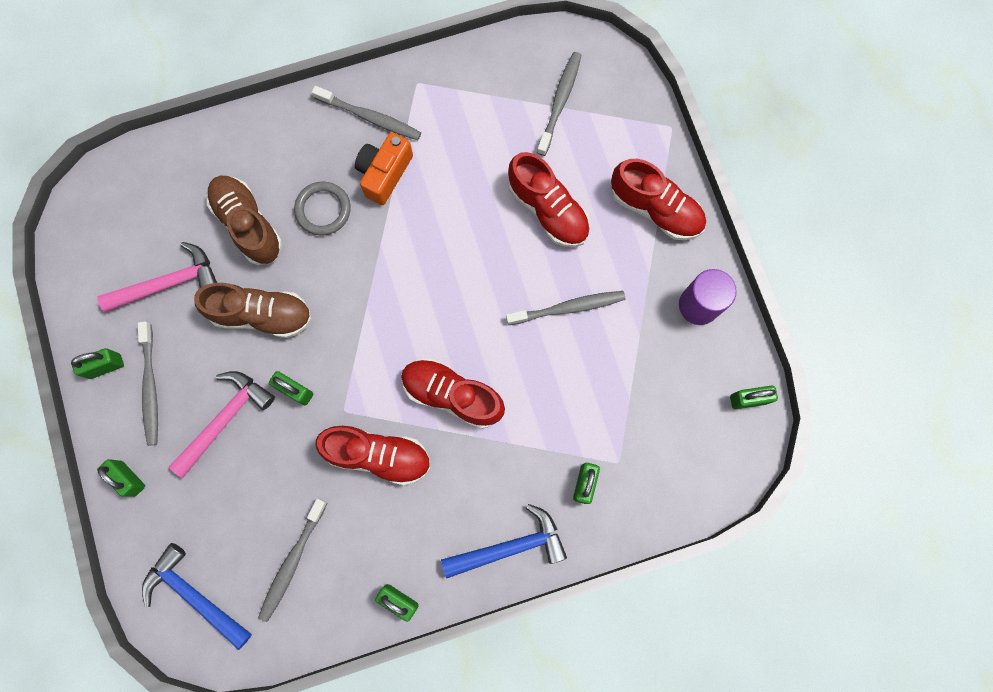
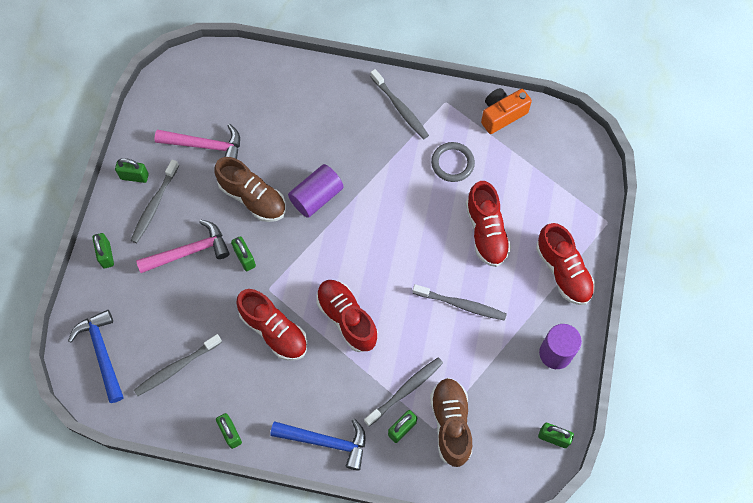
camera: 30 degrees right, 10 degrees down
brown shoe [207,176,282,265] -> brown shoe moved to [430,378,472,467]
grey ring [294,181,351,236] -> grey ring moved to [431,142,475,182]
orange camera [355,132,413,205] -> orange camera moved to [481,88,532,134]
grey toothbrush [537,52,581,156] -> grey toothbrush moved to [364,357,443,426]
none -> purple cylinder [288,164,344,218]

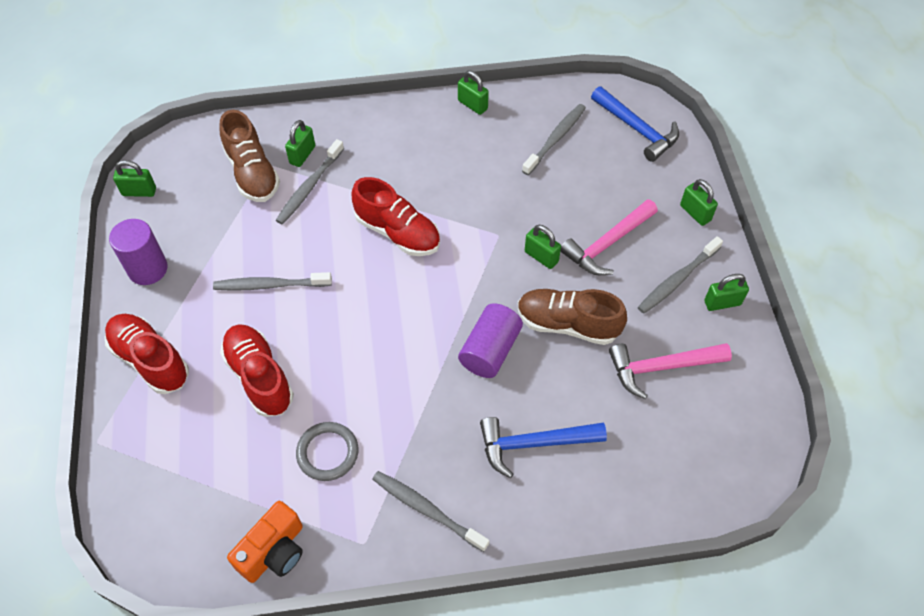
camera: 160 degrees right, 10 degrees down
grey toothbrush [131,159,179,243] -> grey toothbrush turned 135 degrees counterclockwise [638,236,723,314]
red shoe [236,289,308,361] -> none
blue hammer [270,419,366,471] -> blue hammer moved to [480,417,607,478]

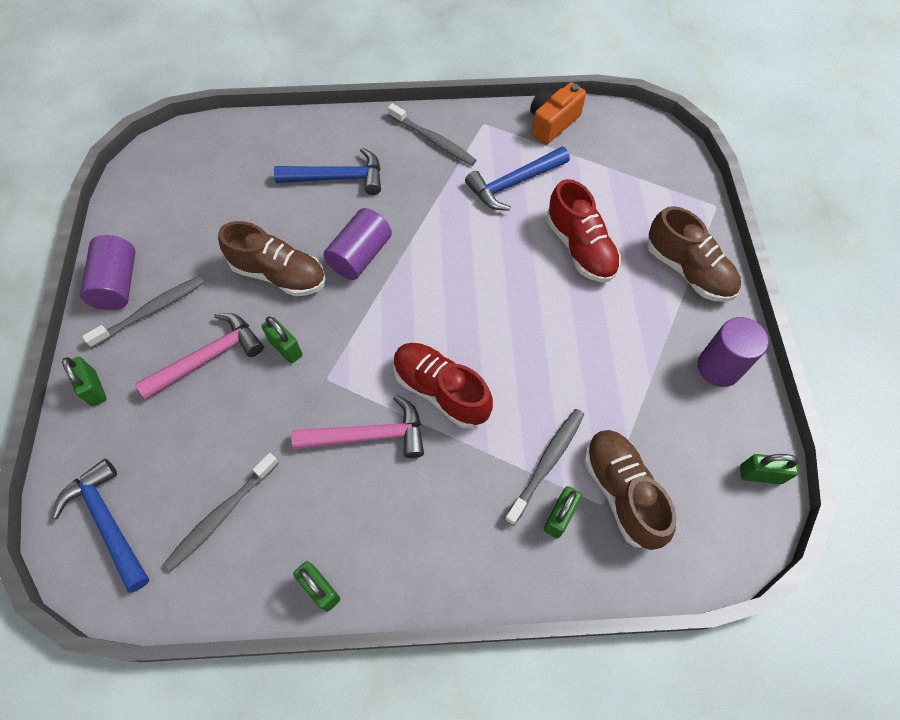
camera: 175 degrees left, 5 degrees up
red shoe [105,314,189,394] -> brown shoe [647,206,741,302]
grey toothbrush [213,272,332,291] -> none
grey ring [296,422,358,481] -> blue hammer [465,147,570,211]
pink hammer [609,343,732,399] -> pink hammer moved to [291,395,424,458]
green padlock [704,274,749,311] -> purple cylinder [80,235,135,310]

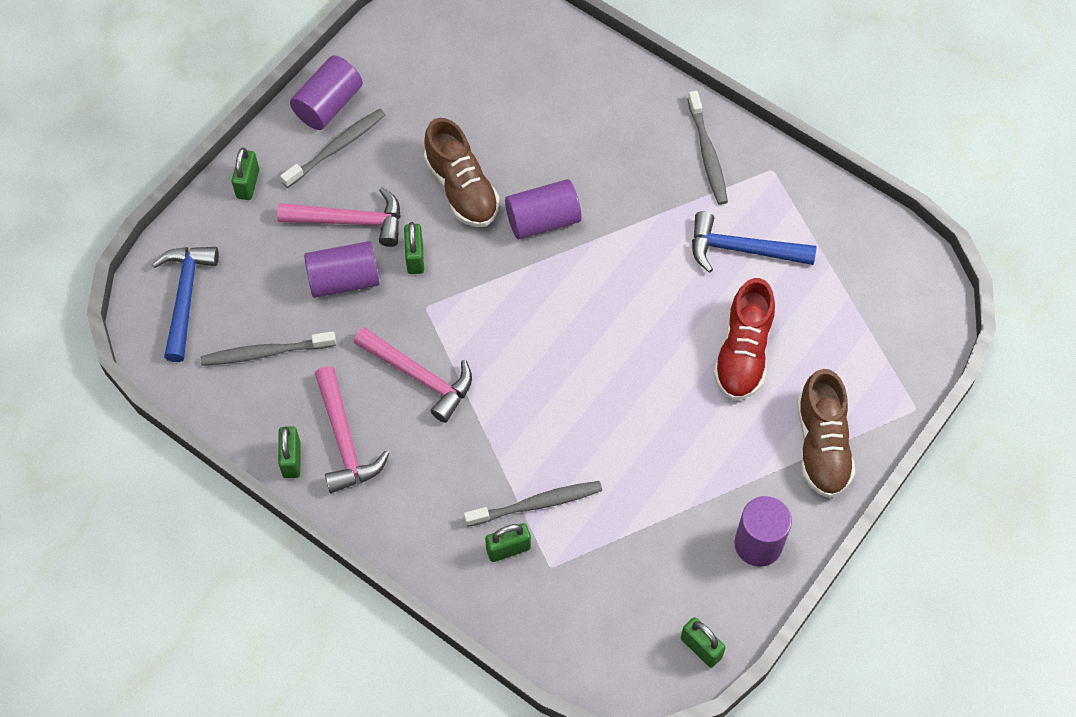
camera: 40 degrees right, 0 degrees up
grey toothbrush [82,276,205,348] -> grey toothbrush turned 45 degrees counterclockwise [280,109,385,188]
blue hammer [274,148,381,195] -> none
red shoe [393,343,493,428] -> none
orange camera [530,82,586,145] -> none
brown shoe [584,430,676,550] -> none
none -> purple cylinder [304,241,380,298]
none -> pink hammer [315,366,389,493]

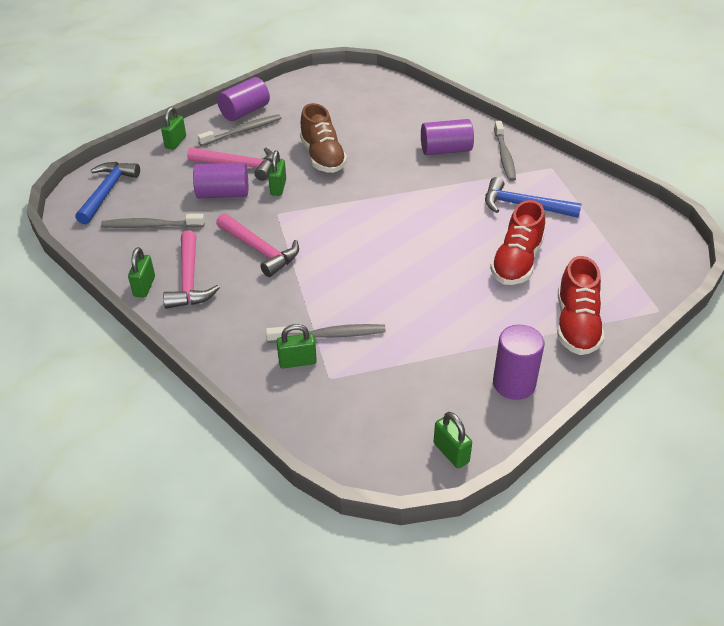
camera: 10 degrees right, 20 degrees down
purple cylinder [505,179,581,239] -> purple cylinder moved to [421,119,474,155]
brown shoe [797,369,855,498] -> red shoe [557,256,605,355]

